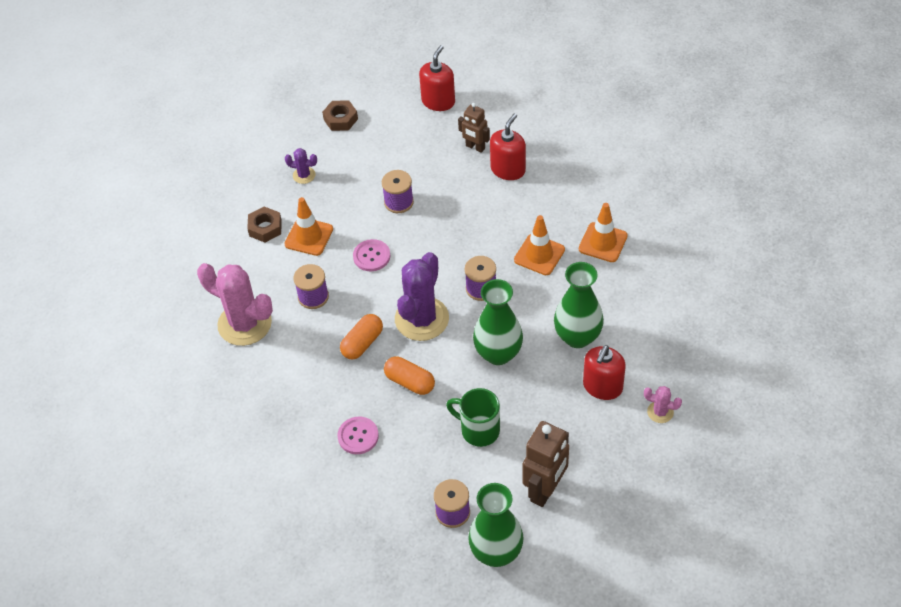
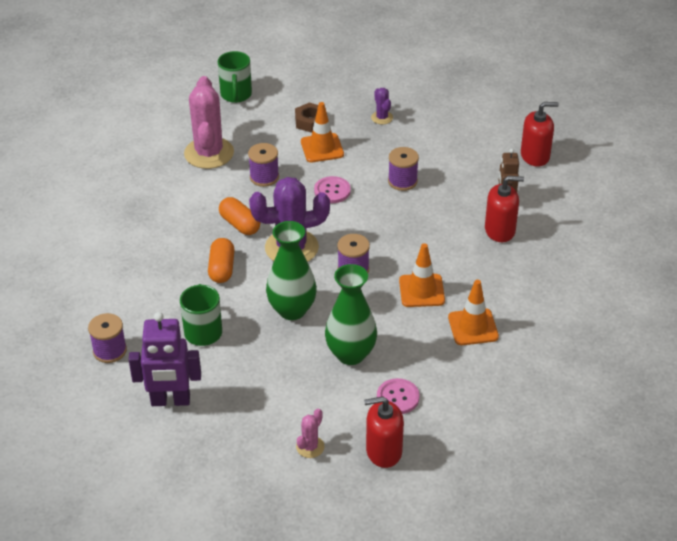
camera: 55 degrees right, 10 degrees down
brown nut [322,100,358,131] -> none
pink button [337,417,379,454] -> pink button moved to [377,378,420,414]
orange capsule [340,314,383,359] -> orange capsule turned 45 degrees clockwise [219,197,260,235]
green vase [468,483,524,567] -> none
brown robot [523,421,569,507] -> purple robot [128,312,201,406]
red soap dispenser [583,345,626,400] -> red soap dispenser moved to [364,396,404,468]
pink cactus [644,386,682,423] -> pink cactus turned 45 degrees clockwise [296,409,325,458]
none -> green mug [218,51,252,103]

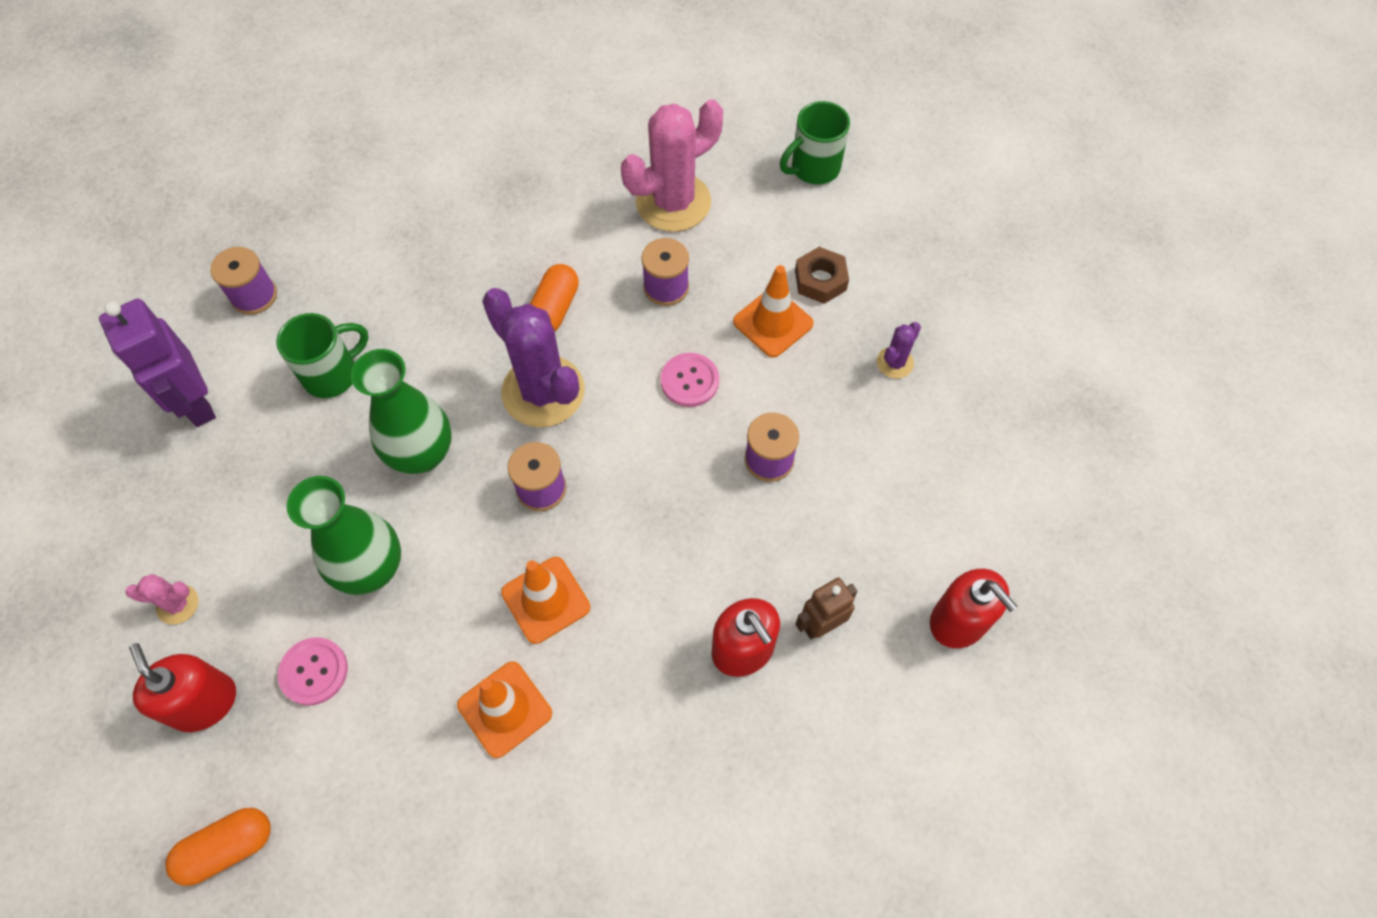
camera: 60 degrees right, 20 degrees up
orange capsule [208,238,235,283] -> orange capsule moved to [165,808,270,886]

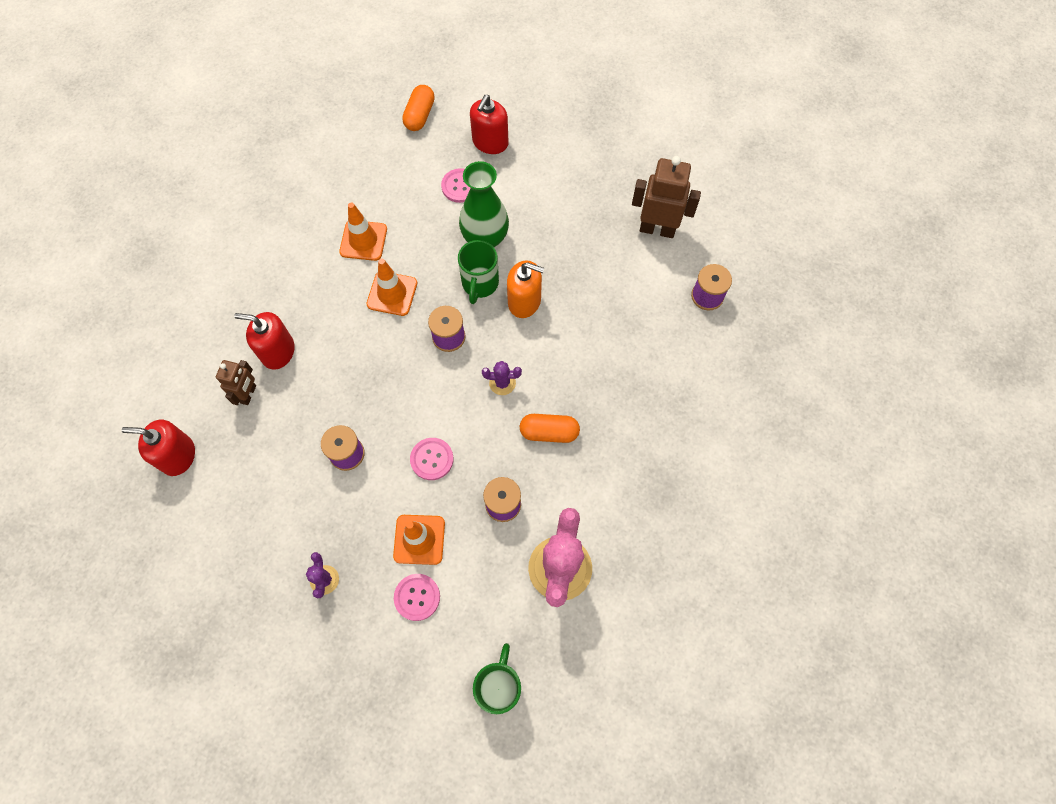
camera: 135 degrees right, 5 degrees up
purple robot [99,299,216,427] -> brown robot [632,156,701,238]
pink cactus [125,574,199,625] -> none
red soap dispenser [129,643,236,732] -> red soap dispenser turned 105 degrees clockwise [470,95,508,154]
green mug [276,313,369,398] -> green mug moved to [458,240,499,304]
green vase [351,349,452,474] -> orange soap dispenser [507,260,544,318]
purple cactus [482,288,585,427] -> purple cactus [482,361,522,395], size x0.45
orange capsule [530,264,579,331] -> orange capsule turned 60 degrees counterclockwise [520,414,580,443]
brown nut [795,247,849,304] -> pink button [394,574,440,621]

